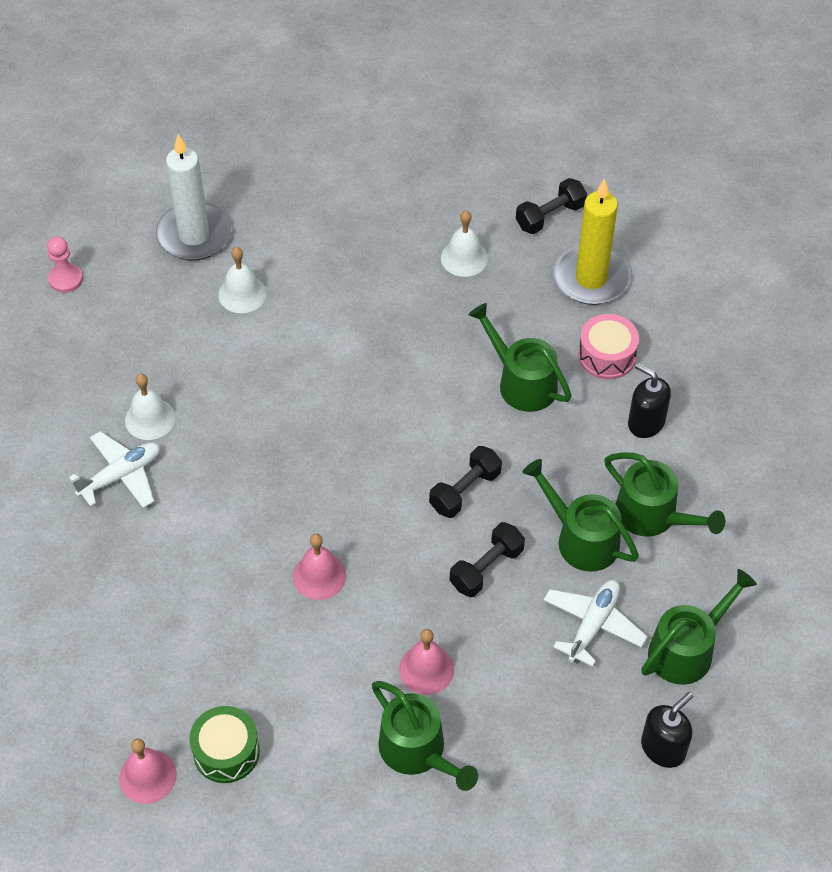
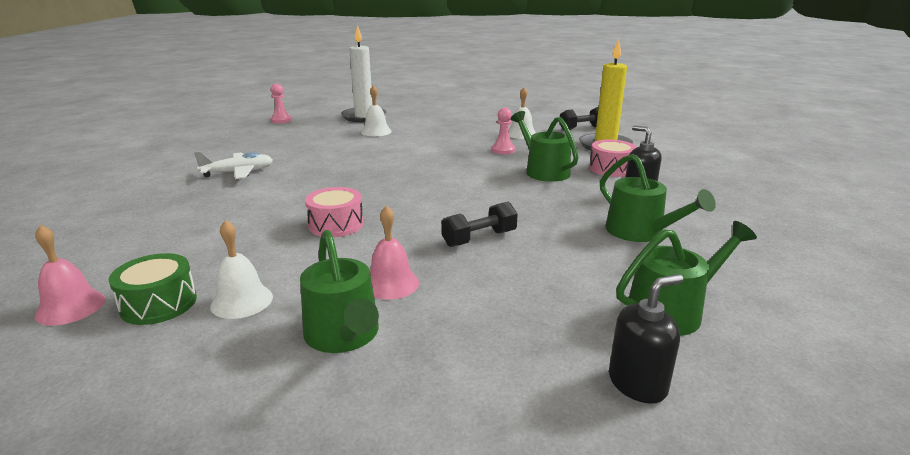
camera: 15 degrees right, 30 degrees down
white bell [125,374,176,440] -> white bell moved to [210,220,273,319]
pink bell [293,534,346,600] -> pink drum [305,187,364,237]
black dumbbell [429,446,502,518] -> none
green watering can [522,459,639,572] -> none
white plane [544,580,648,667] -> none
none -> pink pawn [491,108,515,155]

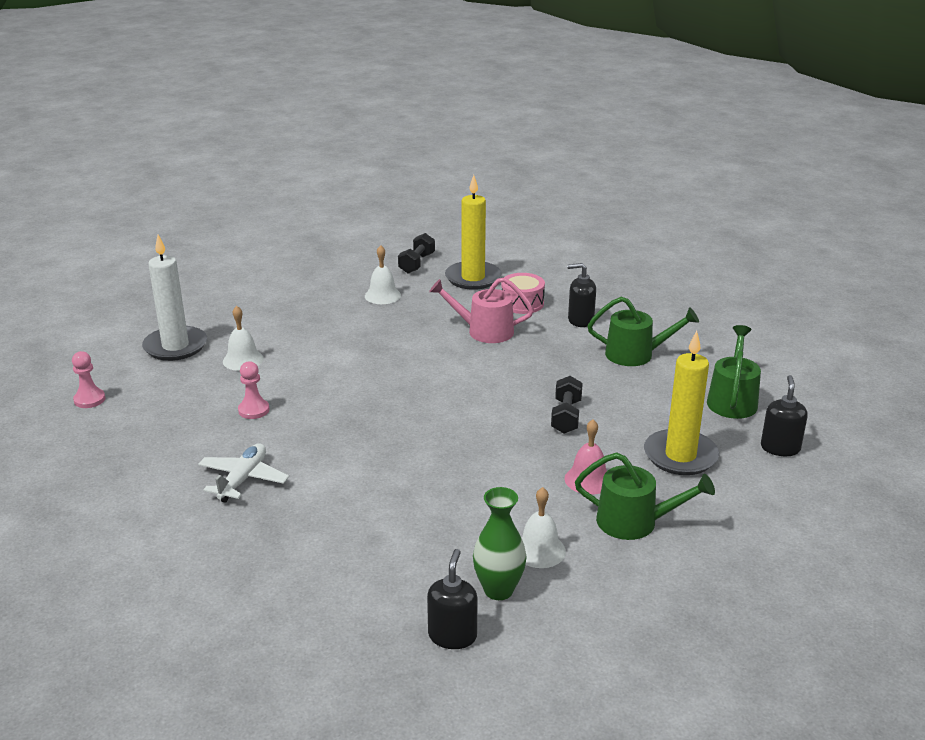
camera: 50 degrees left, 5 degrees up
pink bell [34,225,105,326] -> black soap dispenser [427,549,478,649]
green drum [109,253,197,325] -> green vase [473,487,527,600]
pink drum [305,187,364,237] -> none
pink pawn [491,108,515,155] -> pink pawn moved to [238,361,269,419]
green watering can [511,111,579,182] -> pink watering can [429,277,534,343]
none -> yellow candle [644,331,719,475]

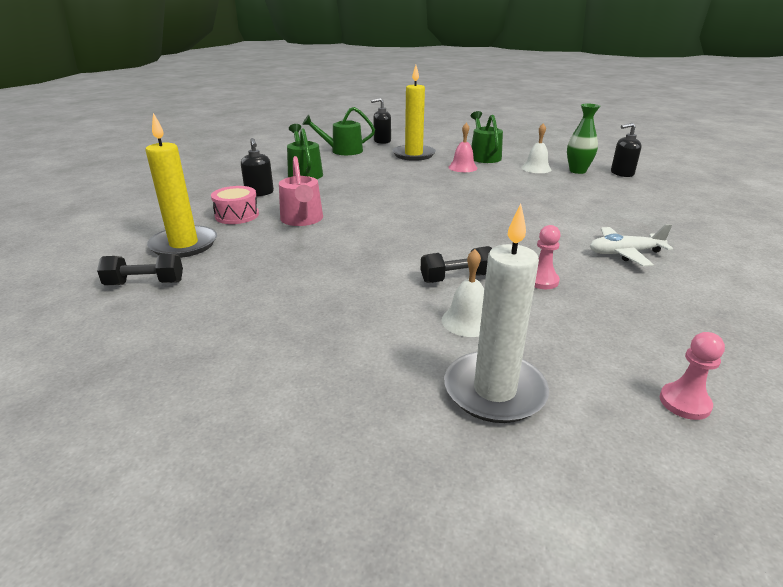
camera: 115 degrees left, 0 degrees up
white bell [365,245,401,304] -> none
black dumbbell [551,376,583,434] -> black dumbbell moved to [421,246,492,283]

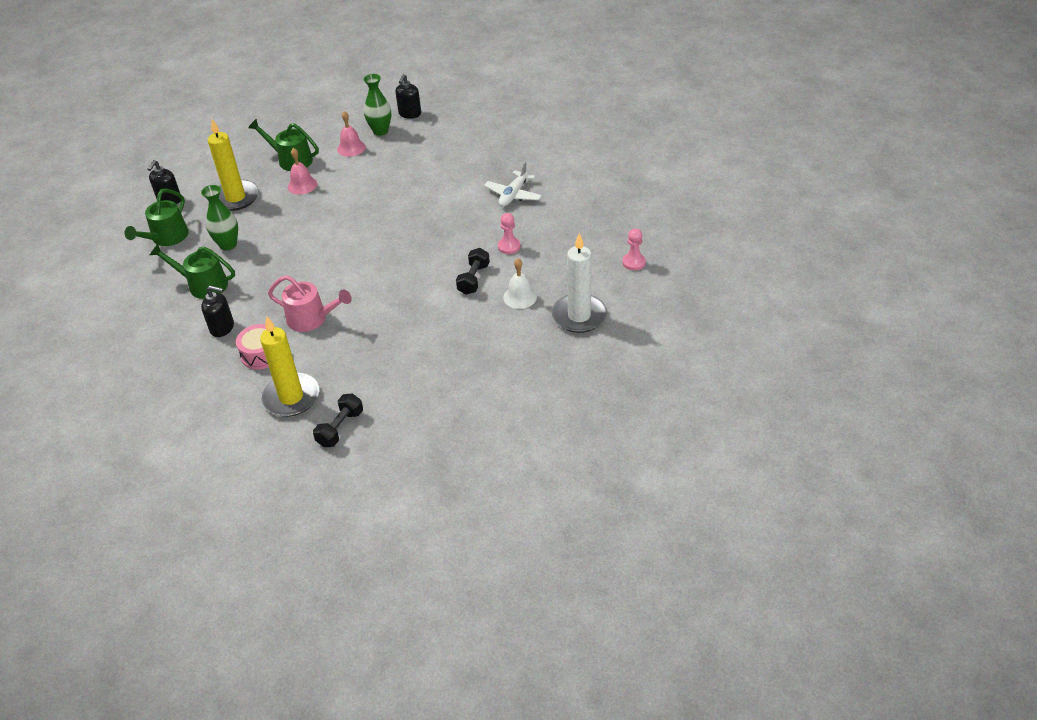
camera: 55 degrees left, 15 degrees up
white bell [522,123,551,173] -> pink bell [337,111,366,157]
none -> green vase [201,185,238,250]

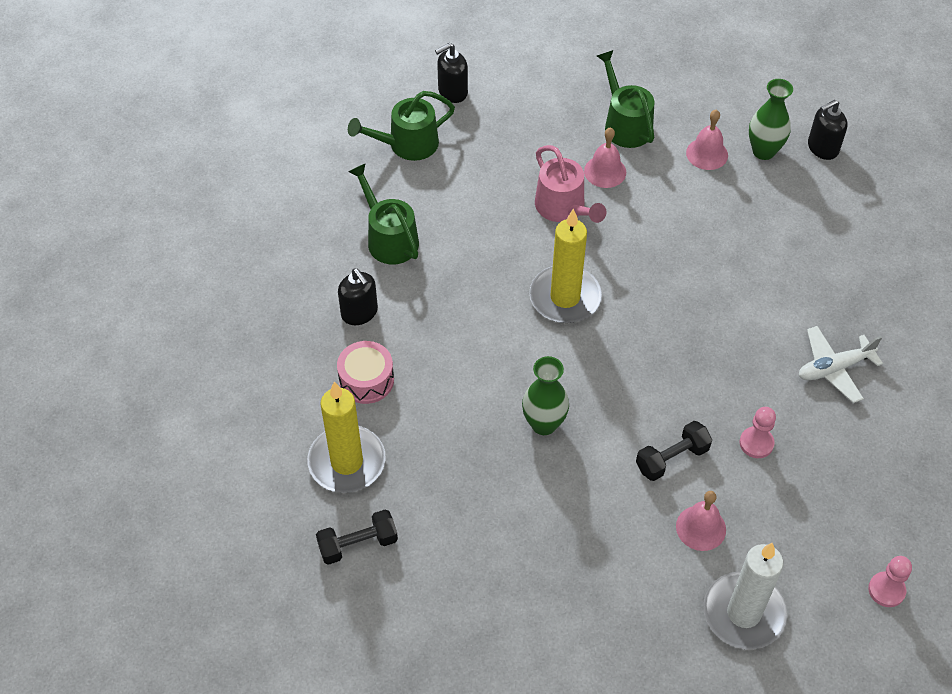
camera: 40 degrees right, 10 degrees up
green vase [201,185,238,250] -> green vase moved to [522,356,569,435]
yellow candle [208,119,259,211] -> yellow candle moved to [529,209,602,323]
pink watering can [268,275,352,332] -> pink watering can moved to [535,145,606,223]
white bell [503,258,537,309] -> pink bell [676,491,726,551]

